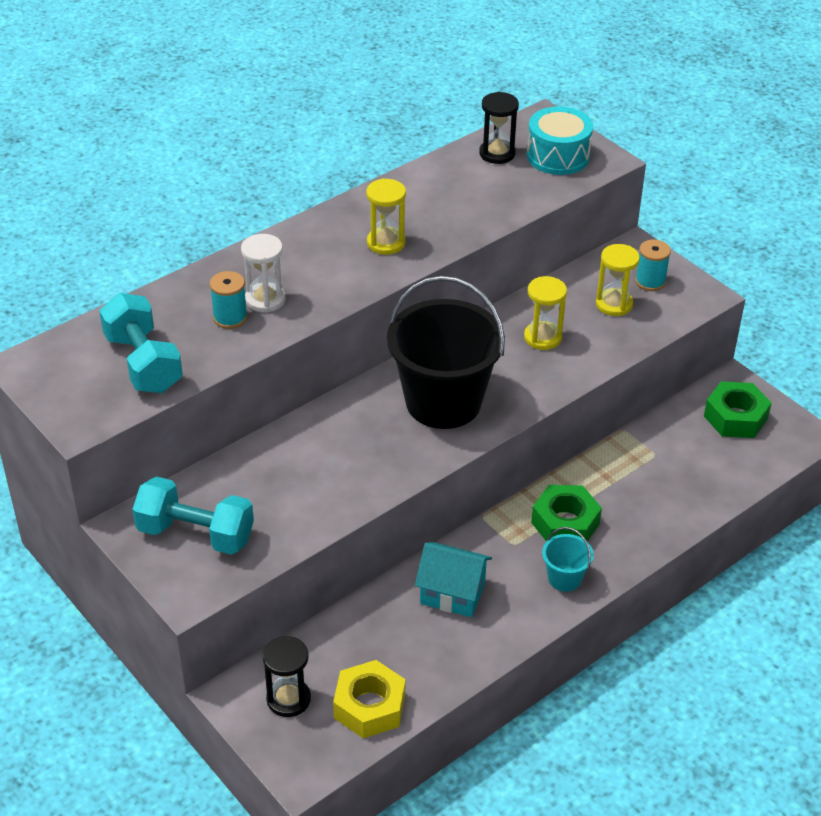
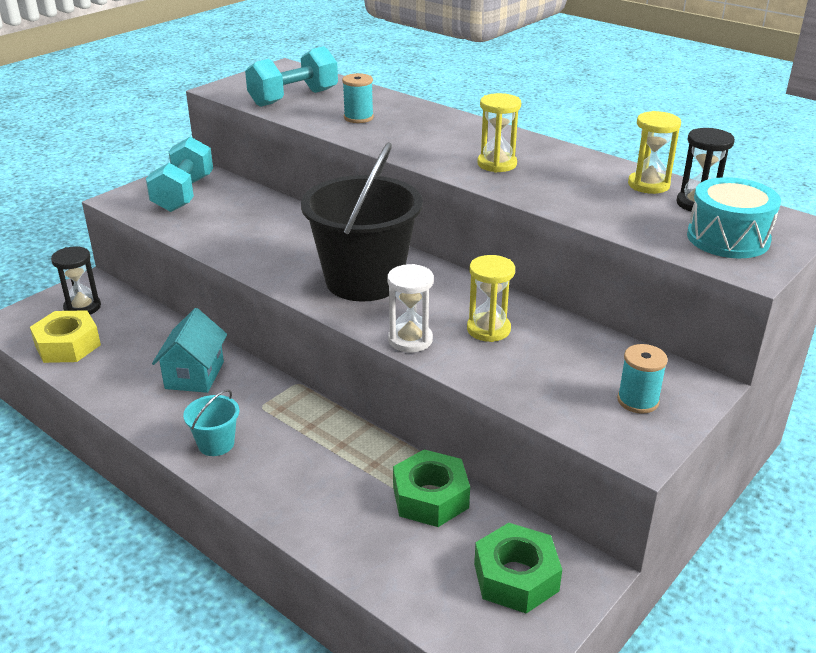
camera: 80 degrees right, 10 degrees down
white hourglass [241,234,286,313] -> white hourglass moved to [387,264,434,352]
green nut [531,485,602,542] -> green nut moved to [393,449,470,527]
yellow hourglass [596,244,640,316] -> yellow hourglass moved to [628,111,681,194]

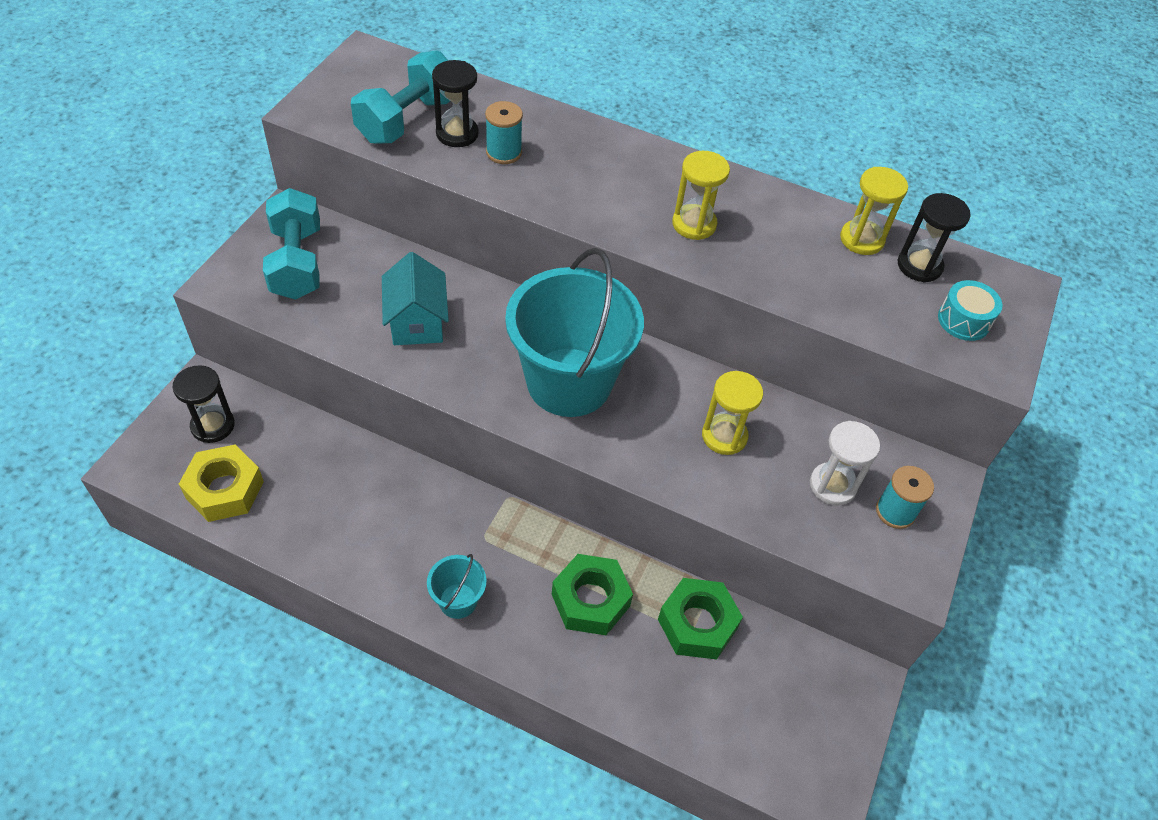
camera: 20 degrees left, 20 degrees up
turquoise house [152,308,227,393] -> turquoise house moved to [382,252,449,345]
black bucket [301,142,423,302] -> turquoise bucket [505,248,644,417]
white hourglass [387,264,434,352] -> white hourglass moved to [810,421,880,506]
green nut [474,523,562,613] -> green nut moved to [552,554,633,635]
turquoise drum [687,177,781,258] -> turquoise drum [938,280,1002,341], size x0.63
none -> black hourglass [432,60,479,147]

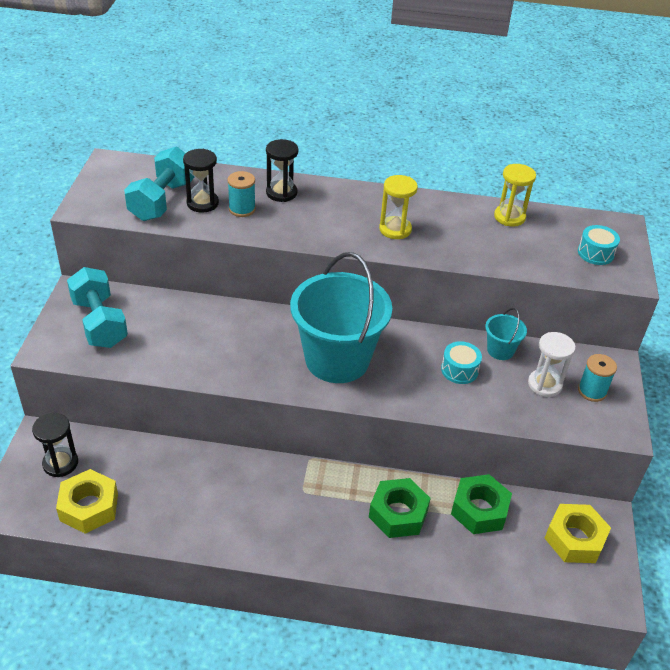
camera: 15 degrees left, 10 degrees down
turquoise house [382,252,449,345] -> none
turquoise bucket [427,554,487,619] -> turquoise bucket moved to [485,308,527,360]
yellow hourglass [702,371,763,455] -> turquoise drum [441,341,482,384]
black hourglass [898,193,971,282] -> black hourglass moved to [266,139,298,202]
none -> yellow nut [545,504,611,563]

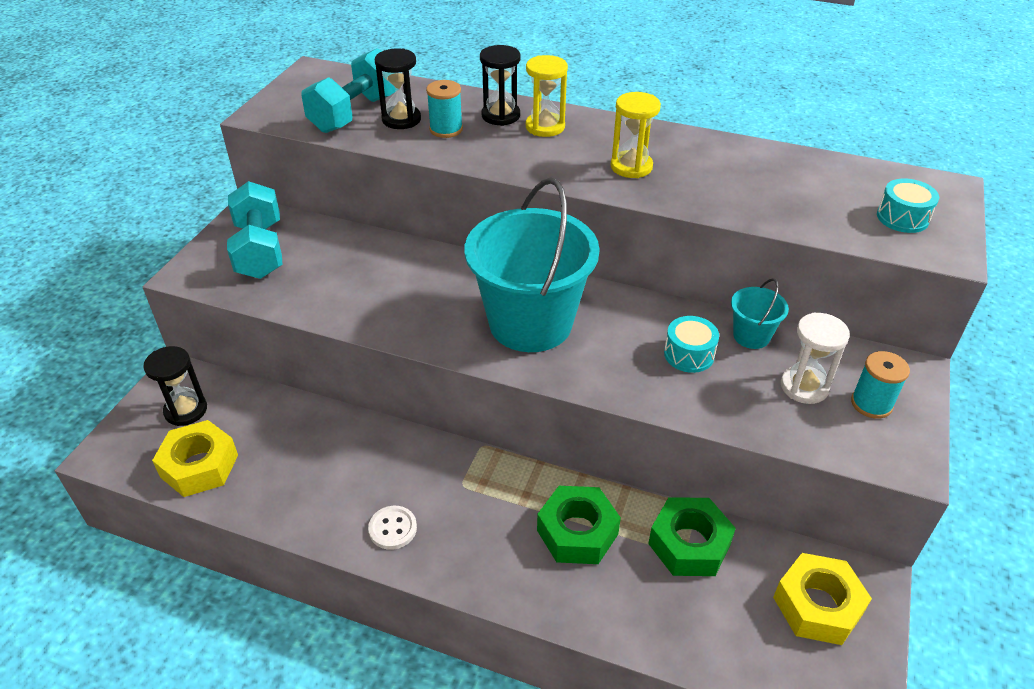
camera: 15 degrees right, 0 degrees up
yellow hourglass [494,164,536,227] -> yellow hourglass moved to [526,55,568,137]
none -> white button [368,506,417,550]

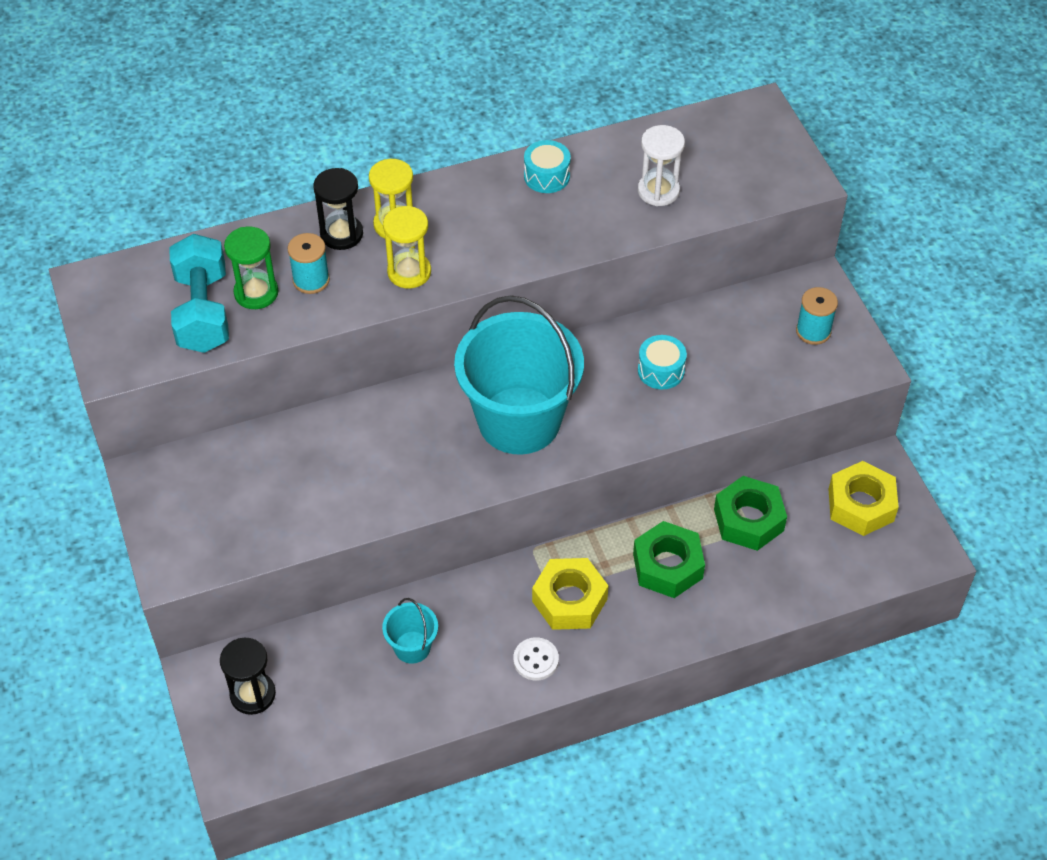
camera: 40 degrees left, 10 degrees up
yellow nut [152,420,238,497] -> yellow nut moved to [532,558,608,630]
turquoise dumbbell [227,181,282,279] -> none
black hourglass [375,48,421,129] -> green hourglass [224,227,278,309]
yellow hourglass [611,92,661,178] -> yellow hourglass moved to [383,206,431,288]
turquoise bucket [731,278,789,349] -> turquoise bucket moved to [382,598,438,664]
white hourglass [781,313,850,404] -> white hourglass moved to [638,125,685,206]
turquoise drum [877,179,939,233] -> turquoise drum moved to [524,140,571,193]

